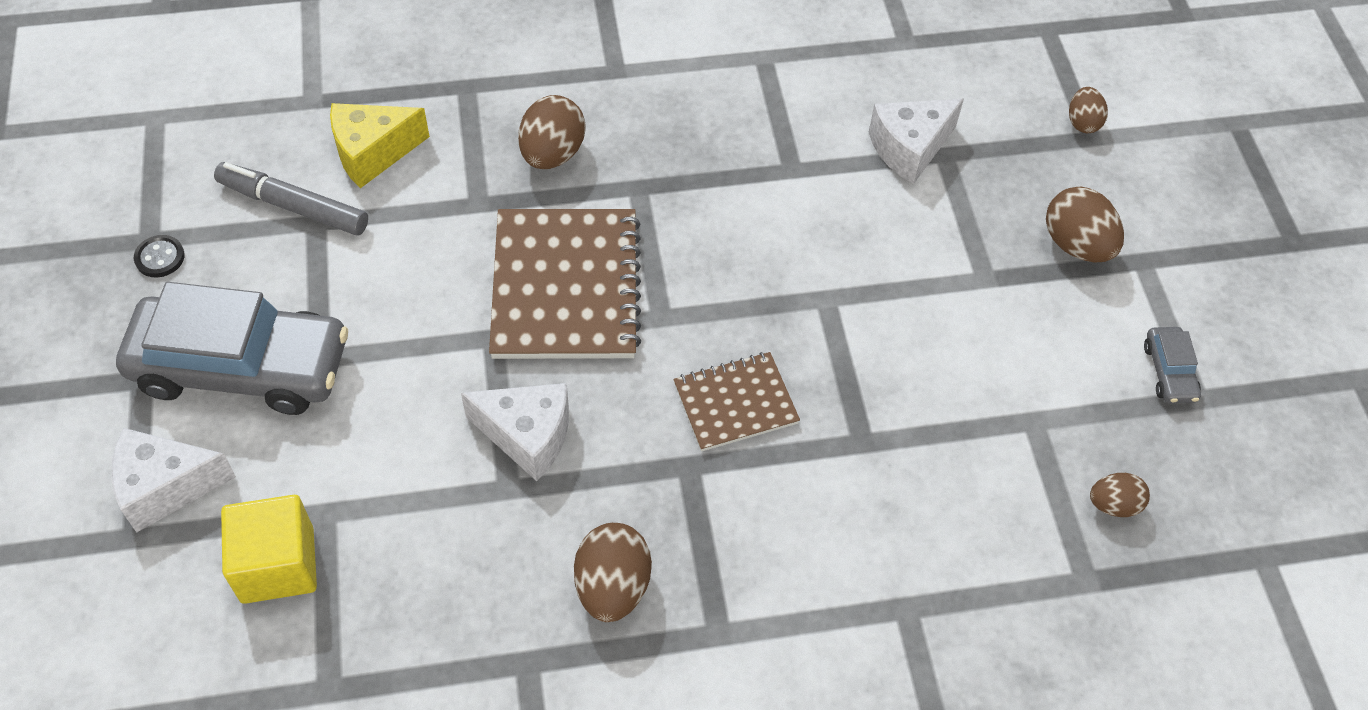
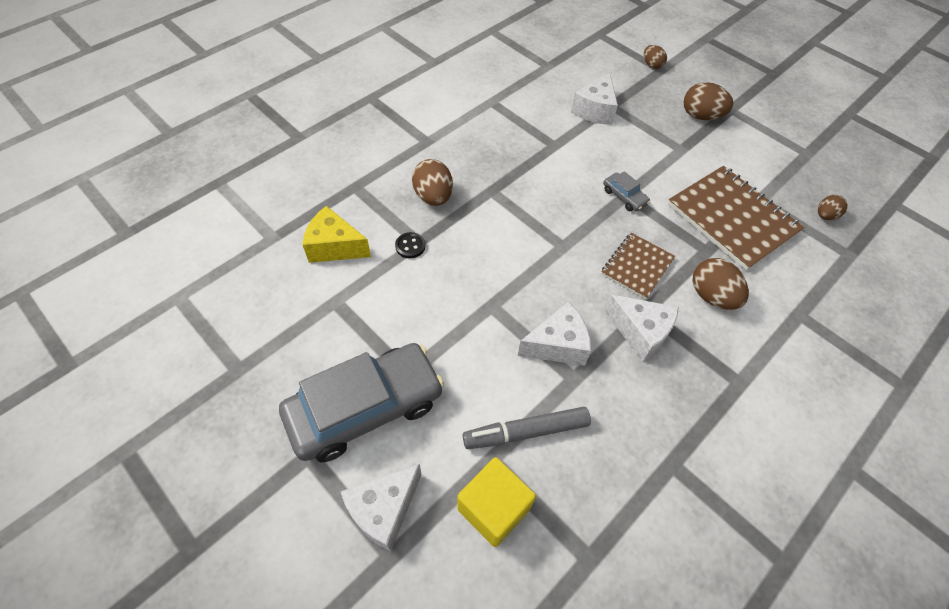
camera: 35 degrees left, 0 degrees up
black button [134,235,185,277] -> black button moved to [395,232,425,258]
grey marker [214,162,368,236] -> grey marker moved to [463,407,591,449]
yellow cheese [330,103,430,188] -> yellow cheese turned 75 degrees clockwise [303,206,371,263]
brown notebook [489,209,641,359] -> brown notebook moved to [668,166,804,271]
brown egg [574,523,652,622] -> brown egg moved to [693,258,749,310]
grey car [1144,327,1201,404] -> grey car moved to [603,171,650,211]
none -> white cheese [605,294,679,362]

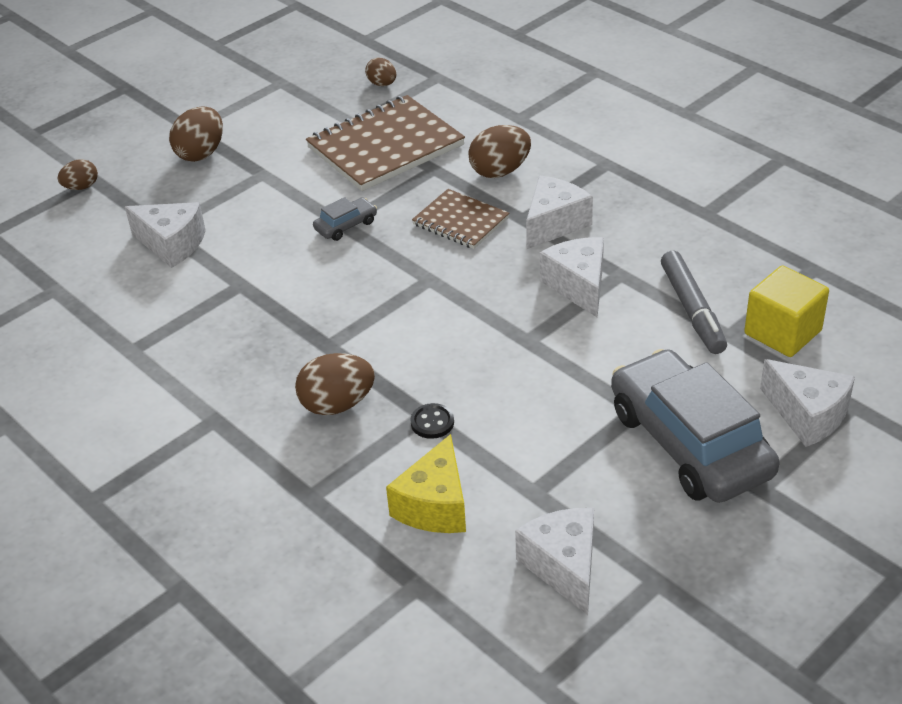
camera: 85 degrees left, 15 degrees down
none -> white cheese [515,508,594,615]

